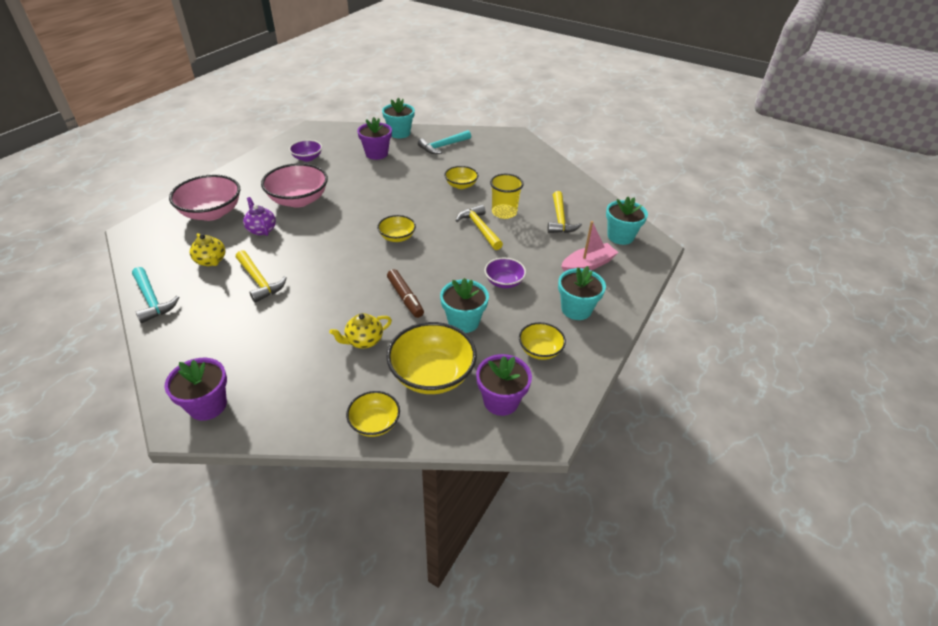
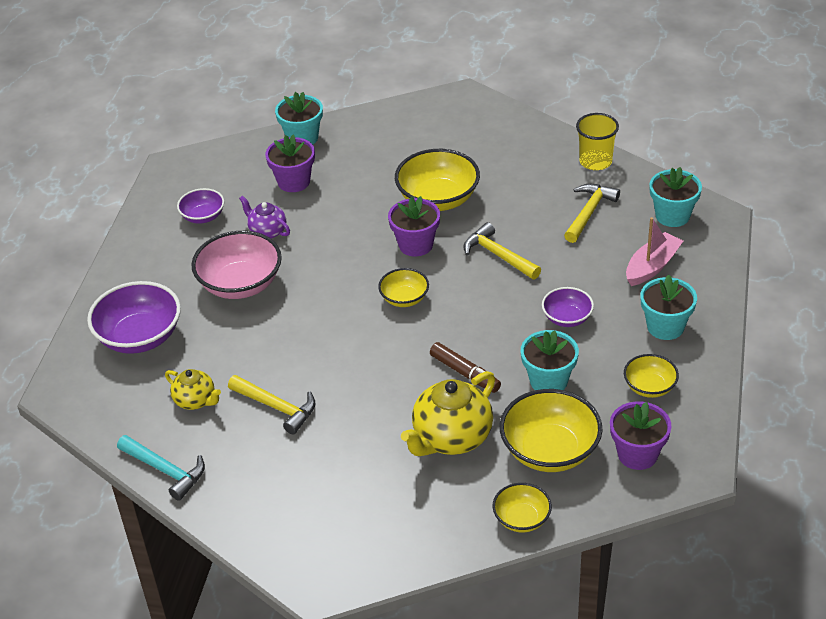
camera: 15 degrees left, 0 degrees up
purple flower pot [164,358,227,421] -> purple flower pot moved to [388,196,440,256]
pink bowl [169,175,240,221] -> purple bowl [87,281,181,354]
purple teapot [243,197,276,236] -> purple teapot moved to [239,196,290,239]
yellow teapot [329,313,392,349] -> yellow teapot [401,371,495,456], size x1.78
turquoise hammer [418,130,471,154] -> none
yellow bowl [444,166,478,189] -> yellow bowl [395,149,480,211], size x1.79
yellow cup [490,174,524,219] -> yellow cup moved to [576,113,619,170]
yellow hammer [547,191,582,233] -> yellow hammer turned 135 degrees counterclockwise [564,184,620,243]

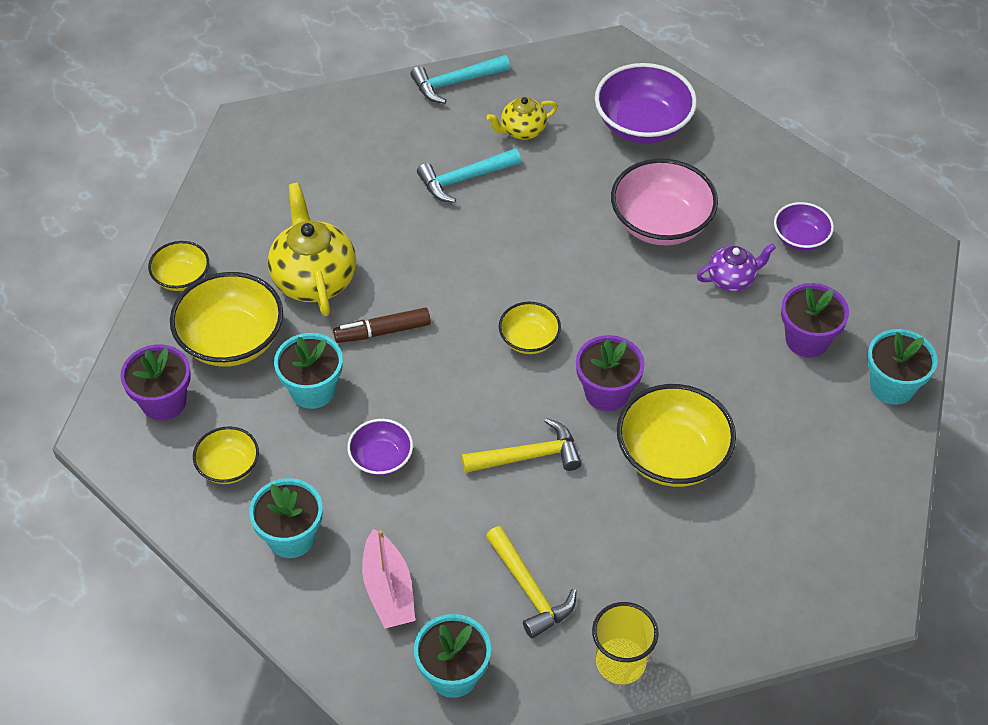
camera: 120 degrees right, 10 degrees up
yellow hammer [228,375,315,434] -> turquoise hammer [417,148,521,203]

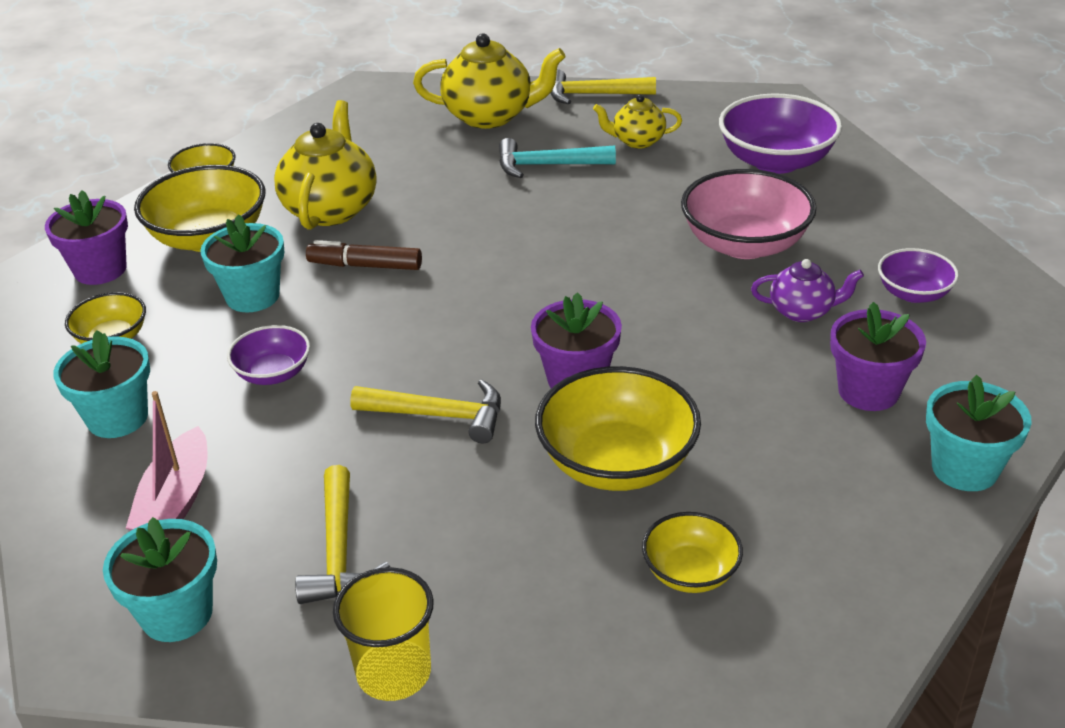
camera: 25 degrees right, 15 degrees down
turquoise hammer [410,55,510,103] -> yellow hammer [551,69,656,104]
yellow bowl [499,302,561,354] -> yellow bowl moved to [642,512,743,593]
none -> yellow teapot [413,33,565,129]

